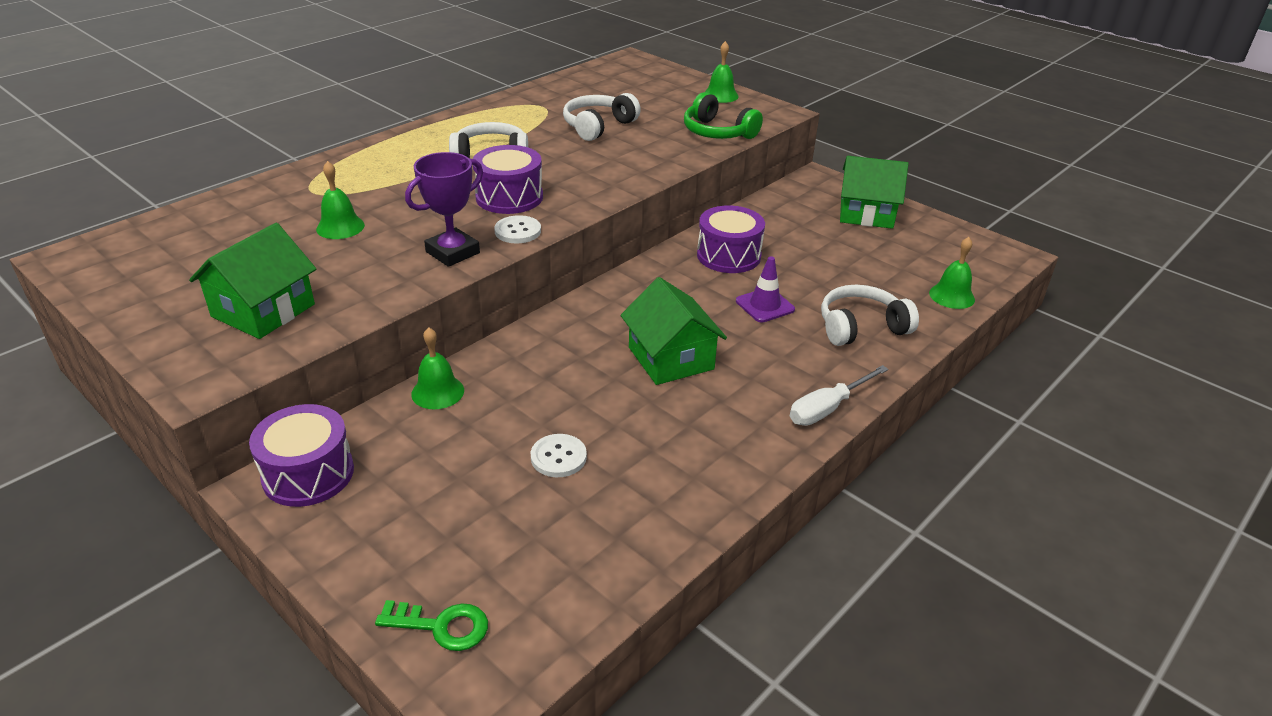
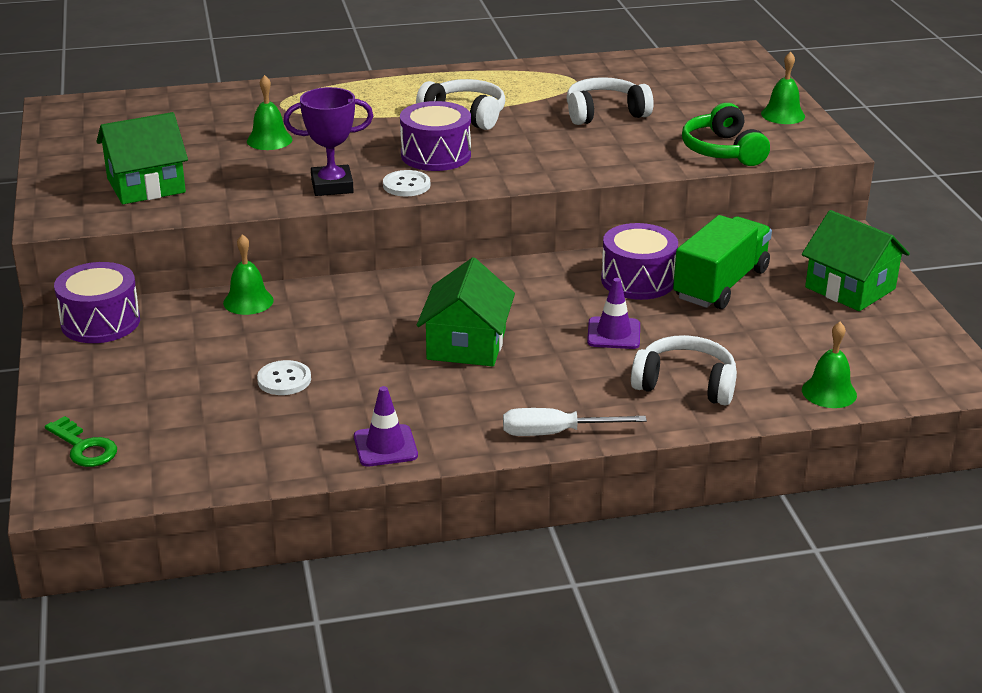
camera: 35 degrees right, 5 degrees down
none -> purple traffic cone [354,386,418,467]
none -> green truck [673,215,772,309]

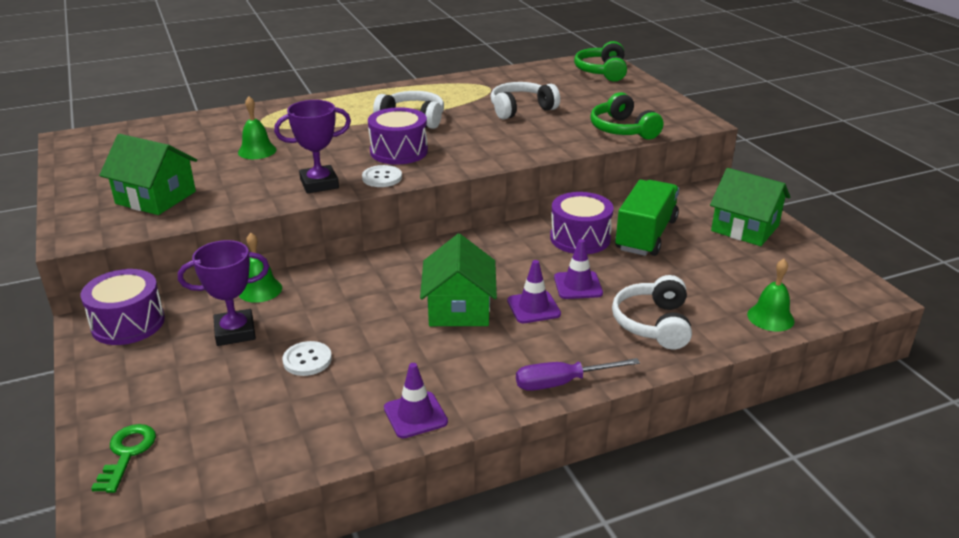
camera: 10 degrees left, 0 degrees up
green key [45,416,117,467] -> green key turned 120 degrees counterclockwise [91,424,156,493]
green house [96,112,188,204] -> green house turned 60 degrees clockwise [99,134,197,215]
white screwdriver [503,408,647,436] -> purple screwdriver [516,358,640,391]
white headphones [631,335,737,406] -> white headphones turned 90 degrees counterclockwise [612,275,692,349]
green bell [761,52,805,124] -> none
none -> purple trophy [178,240,269,346]
none -> purple traffic cone [507,260,561,323]
none -> green headphones [574,41,627,82]

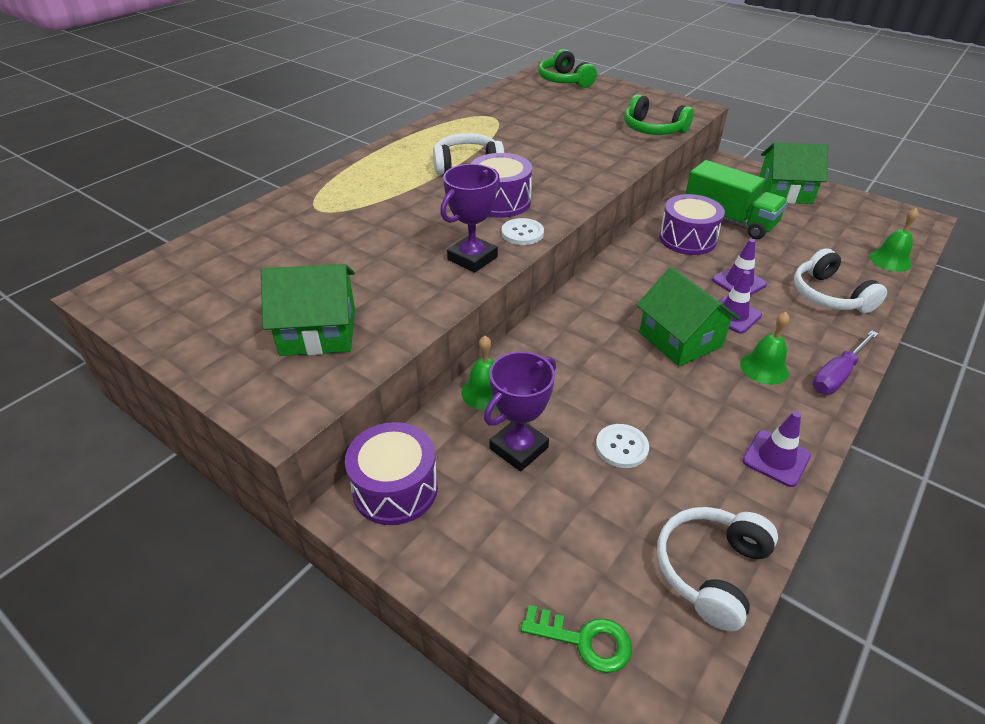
camera: 30 degrees left, 10 degrees up
green key [91,424,156,493] -> green key turned 135 degrees clockwise [521,605,632,673]
green bell [238,96,276,159] -> green bell moved to [740,312,790,385]
white headphones [490,82,560,119] -> white headphones moved to [657,507,778,631]
green truck [615,180,679,256] -> green truck turned 135 degrees clockwise [686,160,788,239]

